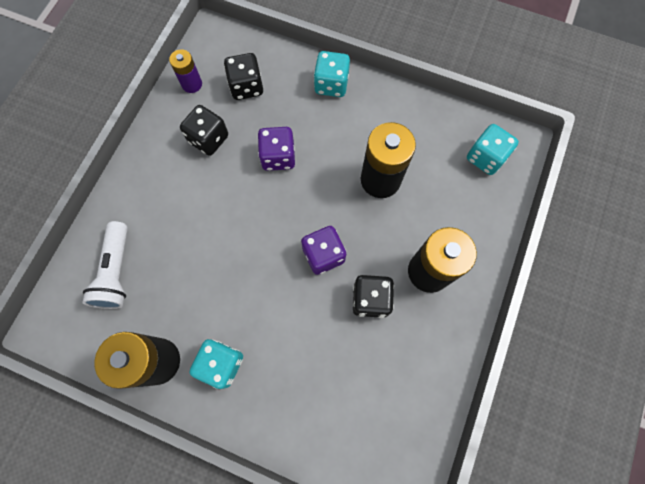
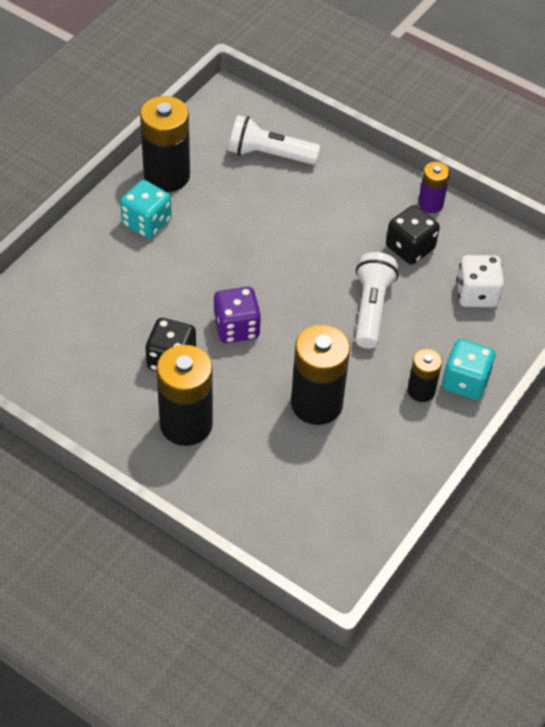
camera: 100 degrees right, 20 degrees down
purple battery [169,49,202,93] -> purple battery moved to [418,162,450,213]
black dice [224,53,263,100] -> white dice [457,255,504,307]
purple dice [258,127,295,171] -> white flashlight [355,252,399,349]
turquoise dice [467,124,519,175] -> none
none -> black battery [407,349,442,402]

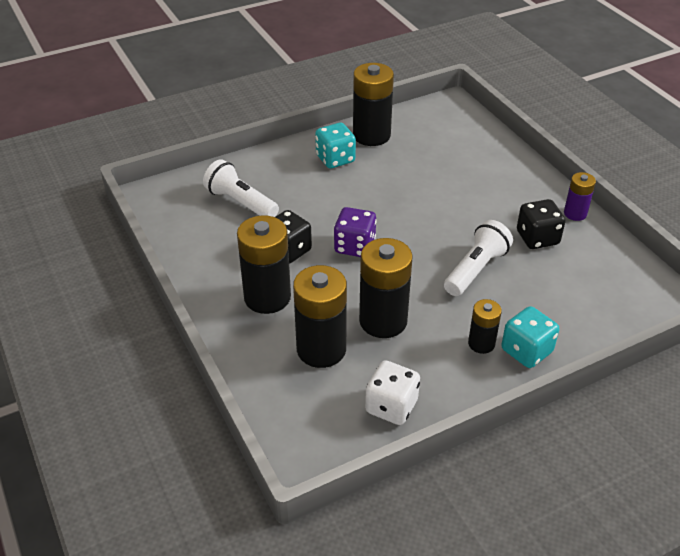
camera: 30 degrees right, 10 degrees down
white flashlight [229,115,321,165] -> white flashlight moved to [203,159,279,217]
white dice [457,255,504,307] -> white dice moved to [365,360,420,425]
none -> black battery [293,265,347,368]

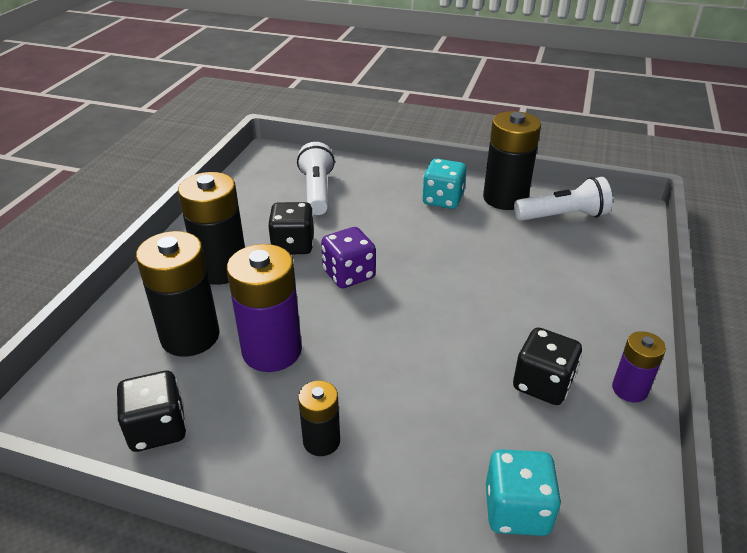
camera: 45 degrees right, 5 degrees down
black battery [359,238,413,338] -> purple battery [227,244,302,372]
white dice [365,360,420,425] -> black dice [117,371,186,452]
white flashlight [444,220,513,296] -> white flashlight moved to [514,177,612,221]
turquoise dice [501,306,559,368] -> turquoise dice moved to [486,449,561,536]

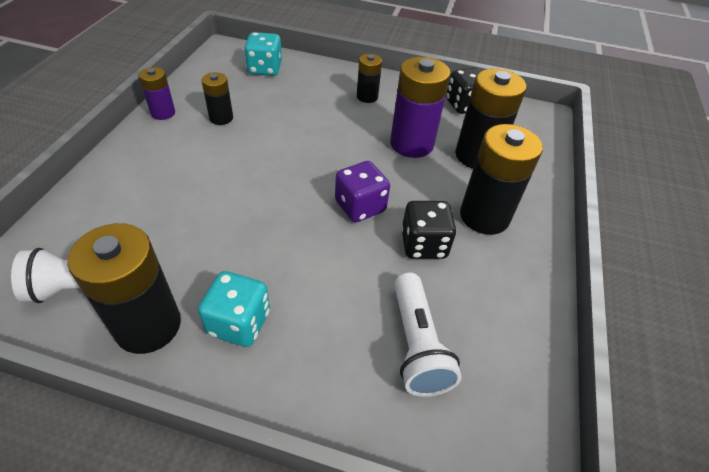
camera: 175 degrees right, 10 degrees up
black dice [513,328,582,405] -> black battery [201,72,233,125]

